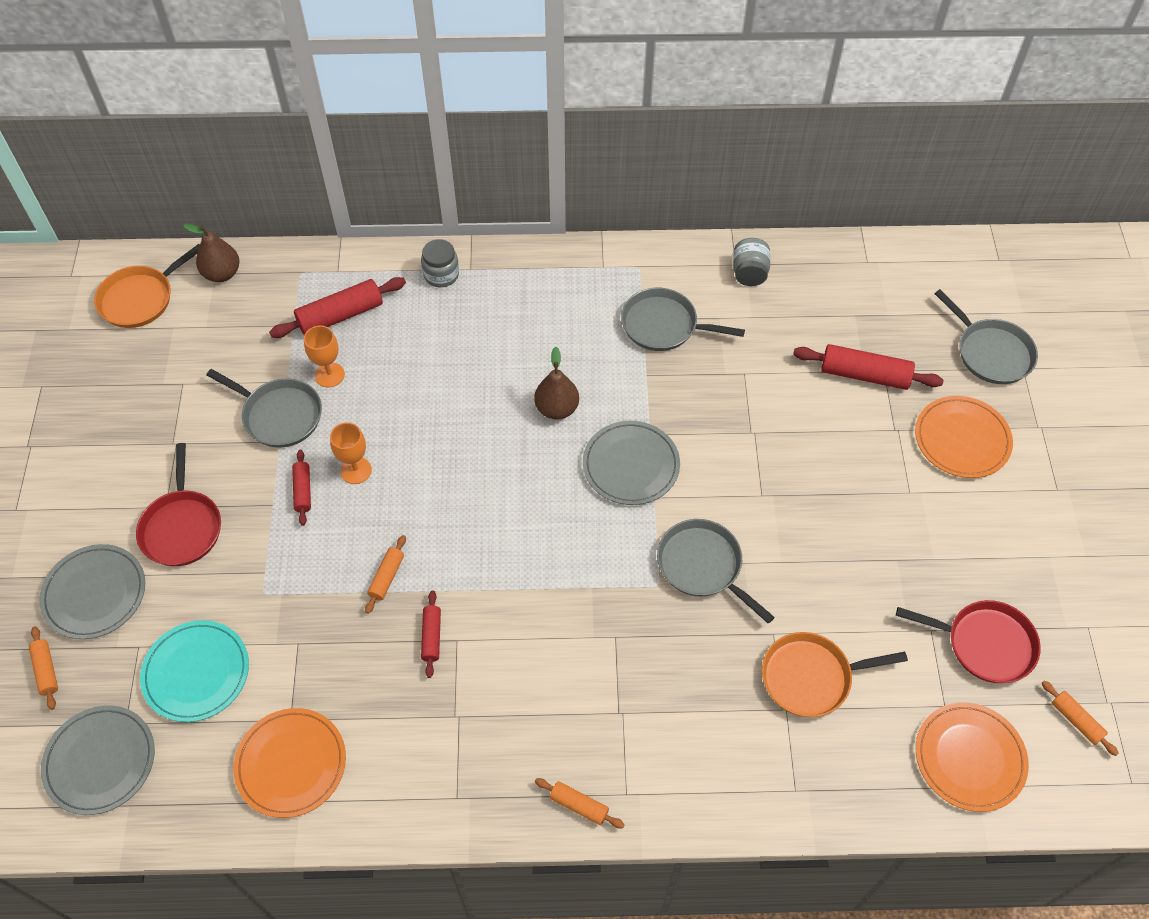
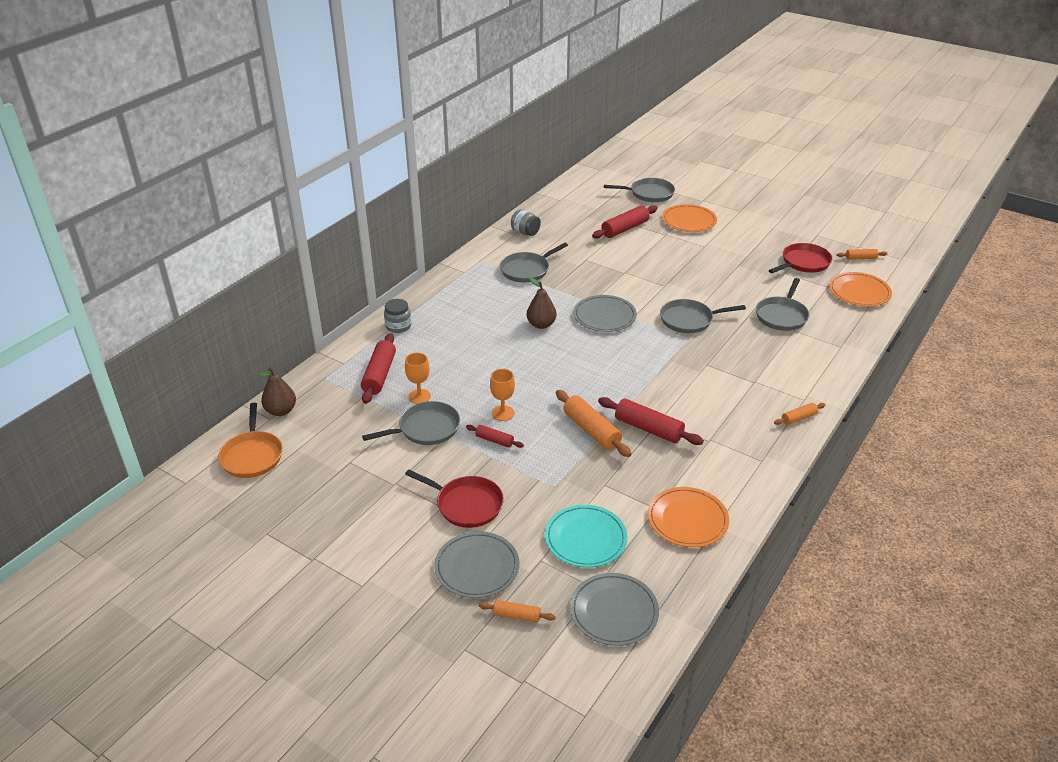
camera: 55 degrees left, 20 degrees down
orange rolling pin [365,535,406,614] -> orange rolling pin [556,390,632,457], size x1.82
red rolling pin [421,591,441,678] -> red rolling pin [598,397,704,445], size x1.82
orange pan [762,632,908,717] -> grey pan [756,278,809,331]

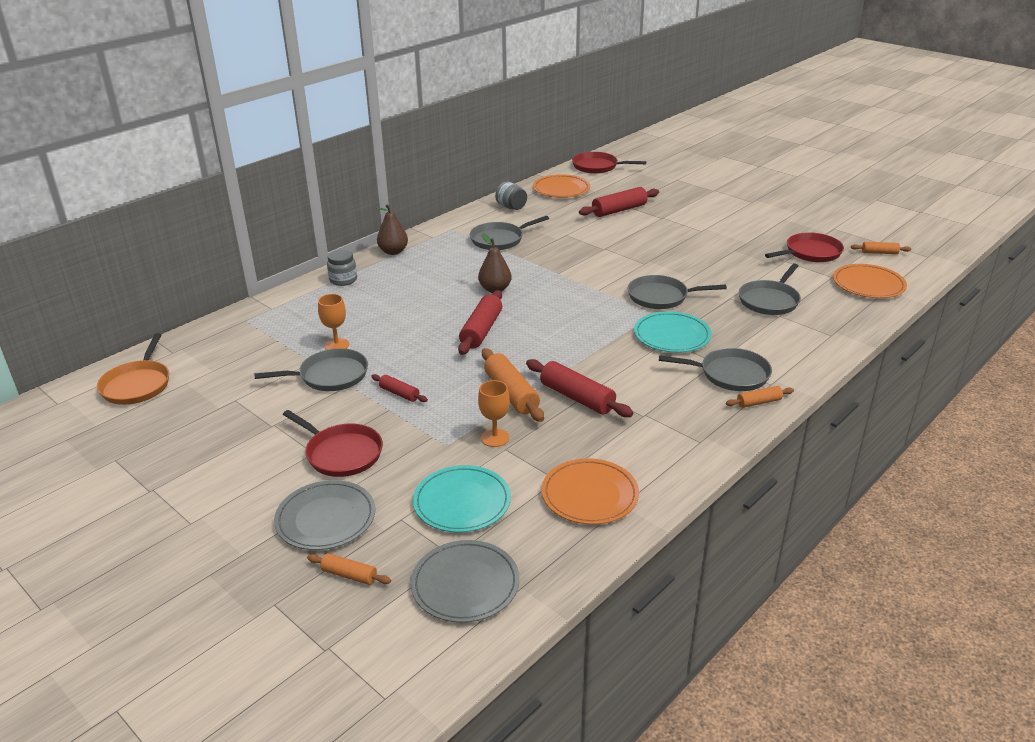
camera: 10 degrees right, 5 degrees down
brown pear [258,367,296,416] -> brown pear moved to [376,204,408,255]
red rolling pin [361,333,396,404] -> red rolling pin moved to [458,290,502,355]
orange goblet [490,369,515,421] -> orange goblet moved to [478,380,510,447]
grey plate [574,295,637,332] -> none
grey pan [604,178,675,202] -> grey pan moved to [659,348,772,391]
orange plate [662,204,717,232] -> orange plate moved to [533,174,590,198]
none -> red pan [572,152,646,174]
none -> turquoise plate [634,311,712,353]

